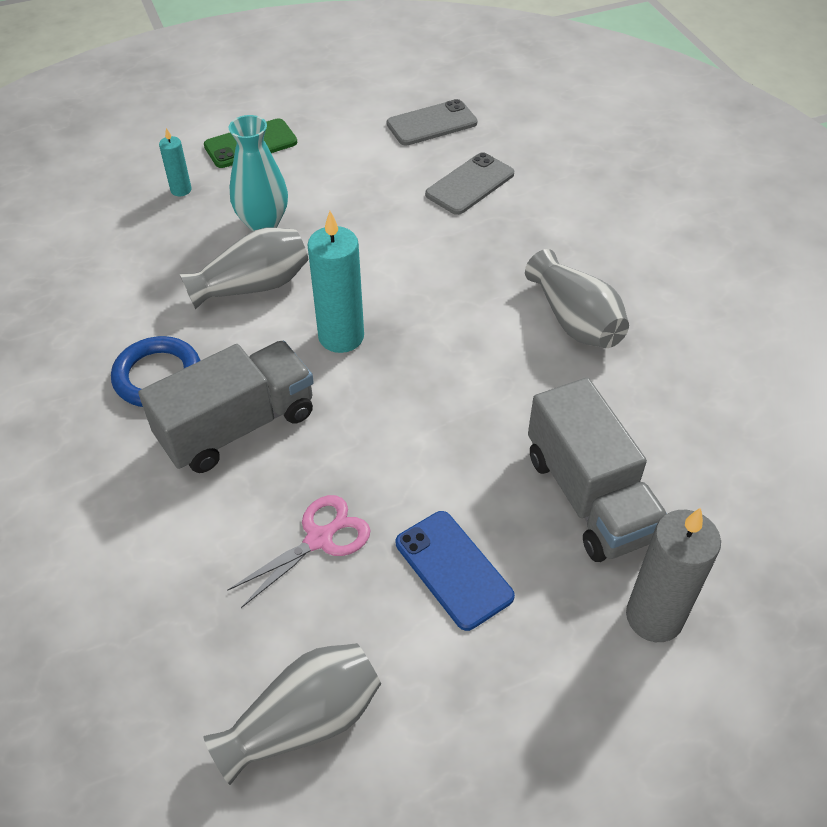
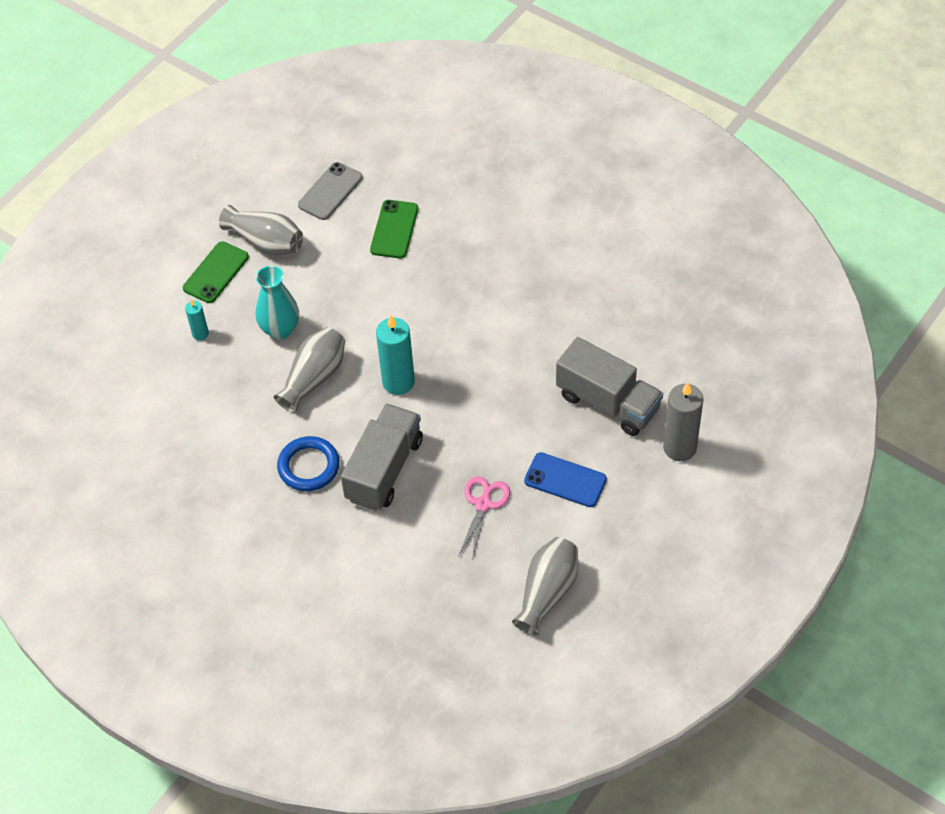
camera: 30 degrees left, 5 degrees up
grey phone [425,152,514,215] -> green phone [370,200,418,259]
grey vase [525,249,629,348] -> grey vase moved to [219,205,303,256]

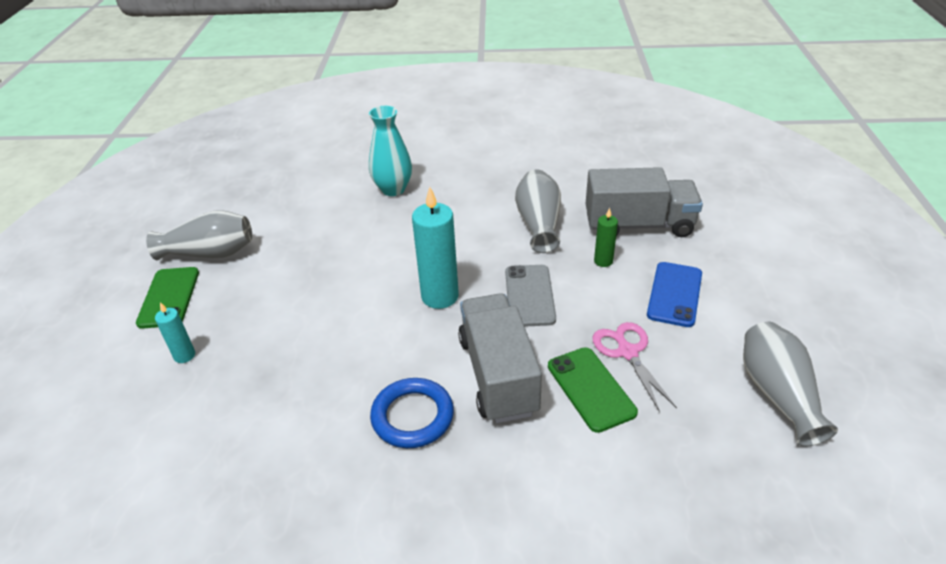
camera: 35 degrees left, 15 degrees down
turquoise vase [255,265,299,340] -> turquoise vase moved to [369,106,412,196]
grey vase [274,327,345,413] -> grey vase moved to [515,169,561,253]
grey phone [298,162,363,220] -> grey phone moved to [505,265,556,326]
green phone [370,200,418,259] -> green phone moved to [548,347,638,433]
blue phone [524,452,607,507] -> blue phone turned 60 degrees counterclockwise [647,262,702,327]
grey candle [663,382,703,461] -> none
none -> green candle [594,208,618,267]

